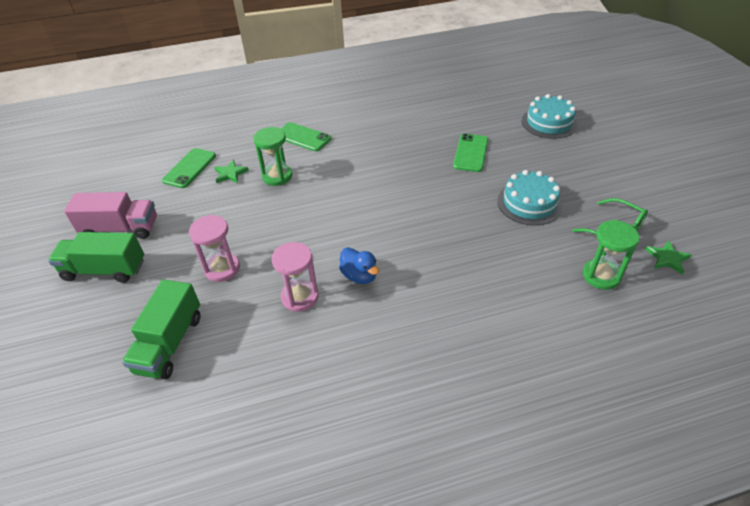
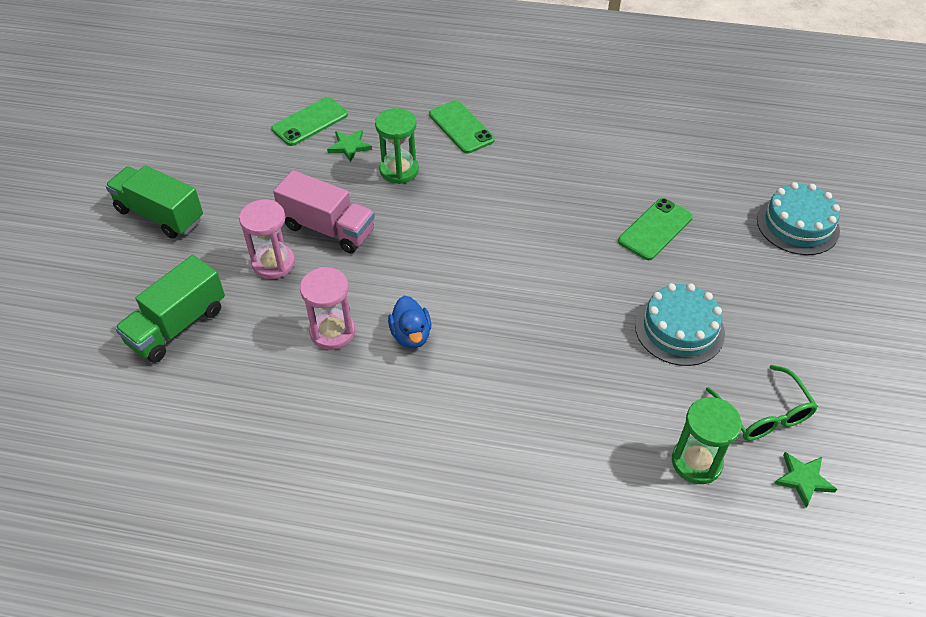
camera: 25 degrees right, 5 degrees up
pink truck [64,192,157,239] -> pink truck moved to [273,170,375,253]

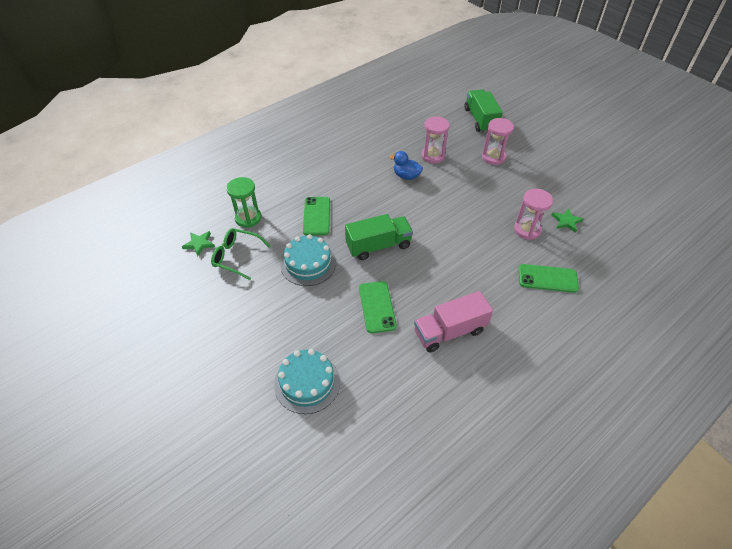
camera: 130 degrees right, 0 degrees up
green truck [105,165,203,238] -> green truck moved to [345,214,413,260]
green phone [271,97,348,146] -> green phone moved to [303,197,330,235]
pink truck [273,170,375,253] -> pink truck moved to [414,291,493,352]
green hourglass [375,108,419,184] -> pink hourglass [514,189,553,240]

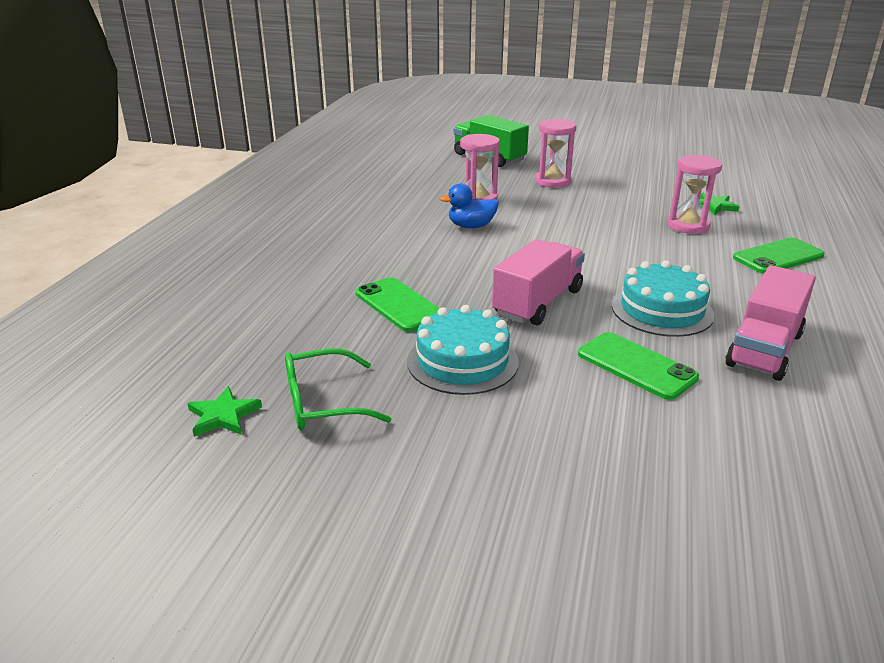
camera: 35 degrees left, 20 degrees down
green hourglass [226,177,261,228] -> none
turquoise cake [274,349,340,414] -> turquoise cake moved to [612,260,715,337]
green truck [345,214,413,260] -> pink truck [492,239,585,325]

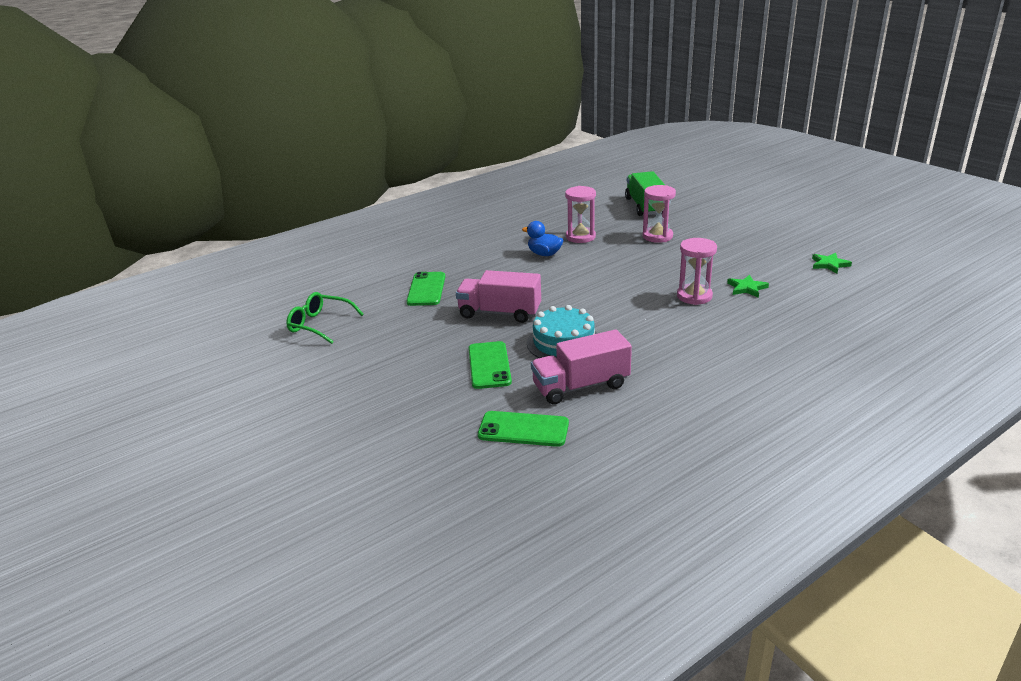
camera: 40 degrees right, 0 degrees up
green star [187,386,262,437] -> green star moved to [812,253,852,273]
turquoise cake [407,305,519,395] -> none
pink truck [492,239,585,325] -> pink truck turned 150 degrees counterclockwise [456,270,541,323]
green phone [733,238,825,274] -> green phone moved to [478,411,569,447]

